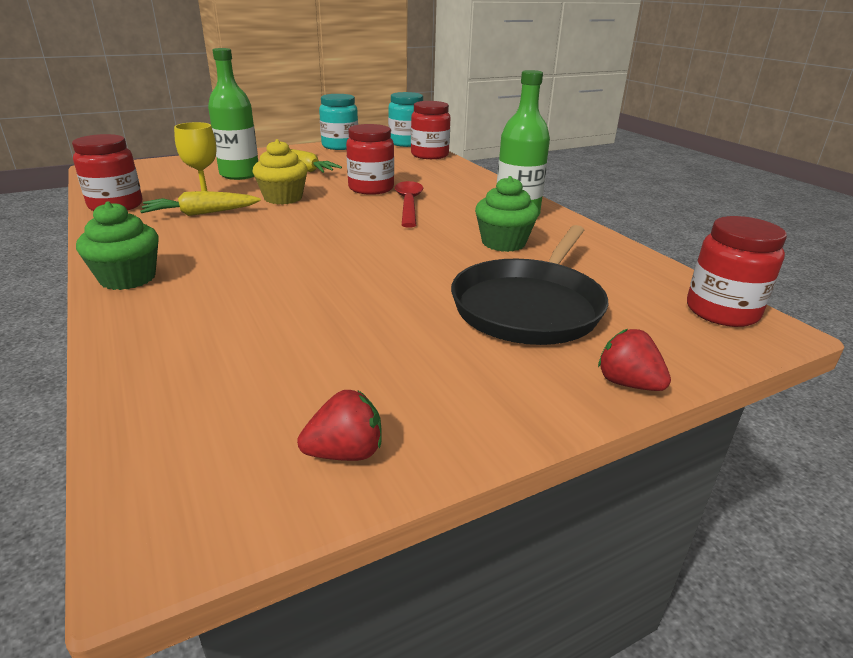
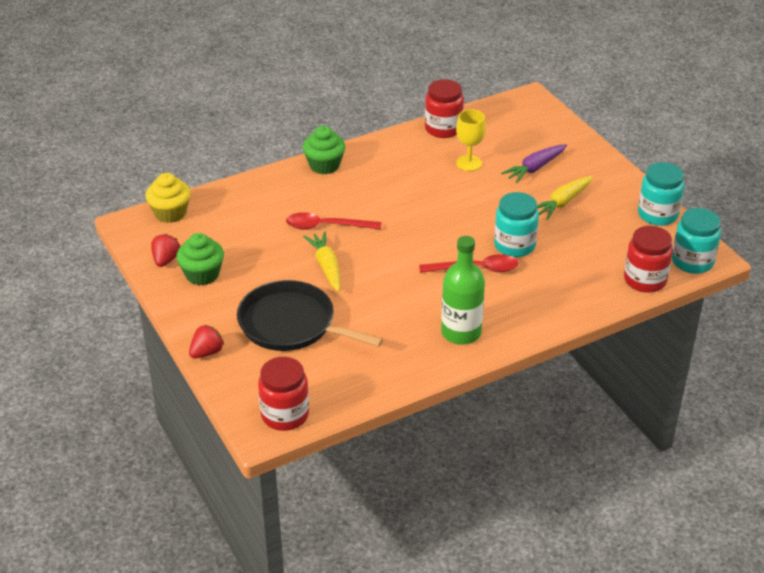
camera: 90 degrees right, 10 degrees up
yellow carrot [140,191,261,216] -> yellow carrot moved to [303,231,340,292]
green bottle [208,48,258,180] -> purple carrot [501,144,567,183]
yellow cupcake [253,139,308,204] -> yellow cupcake moved to [145,173,191,223]
red strawberry [297,390,382,461] -> red strawberry turned 150 degrees counterclockwise [151,234,180,267]
red jar [346,124,394,195] -> turquoise jar [494,192,539,257]
green cupcake [475,176,539,252] -> green cupcake moved to [176,233,224,286]
none -> red spoon [286,212,381,230]

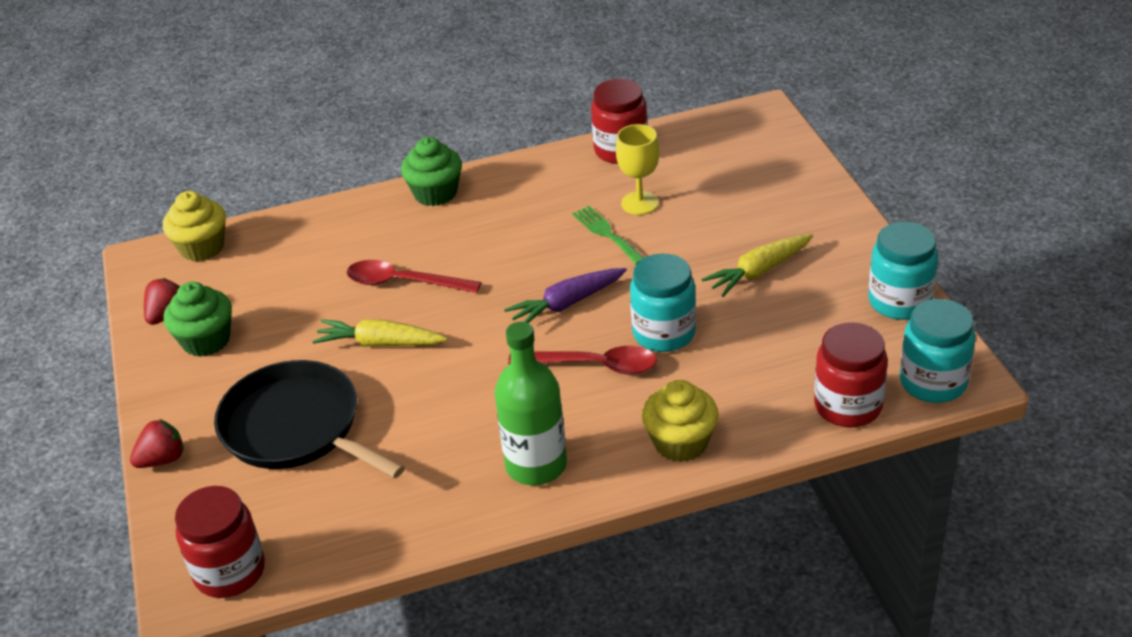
camera: 15 degrees right, 0 degrees up
yellow carrot [303,231,340,292] -> yellow carrot turned 75 degrees counterclockwise [312,319,447,347]
purple carrot [501,144,567,183] -> purple carrot moved to [504,268,627,323]
none -> green fork [572,206,644,264]
none -> yellow cupcake [642,380,719,462]

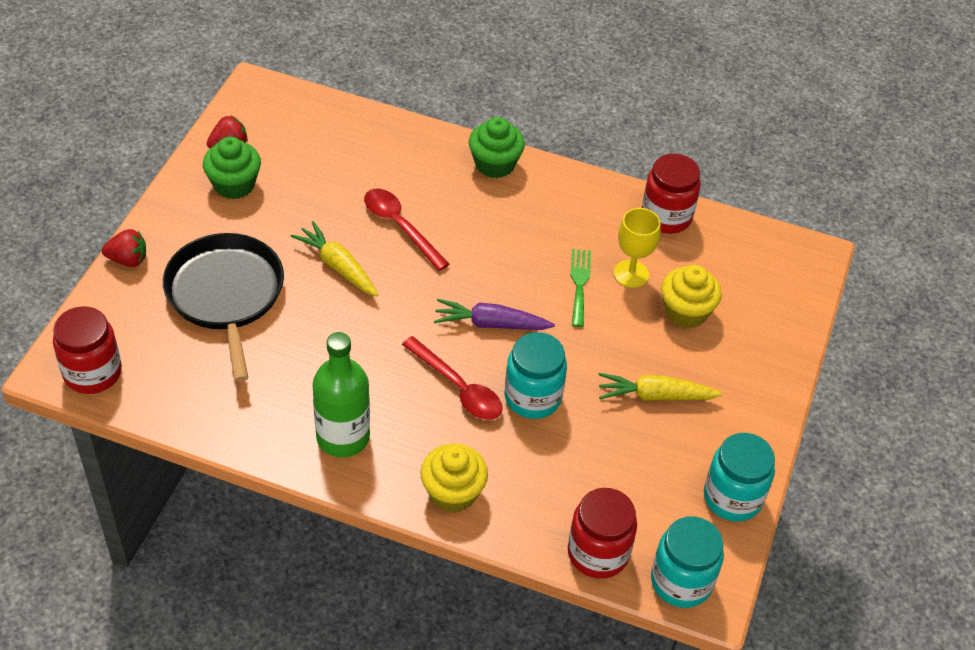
camera: 30 degrees right, 10 degrees up
yellow cupcake [163,191,226,262] -> yellow cupcake moved to [661,265,722,328]

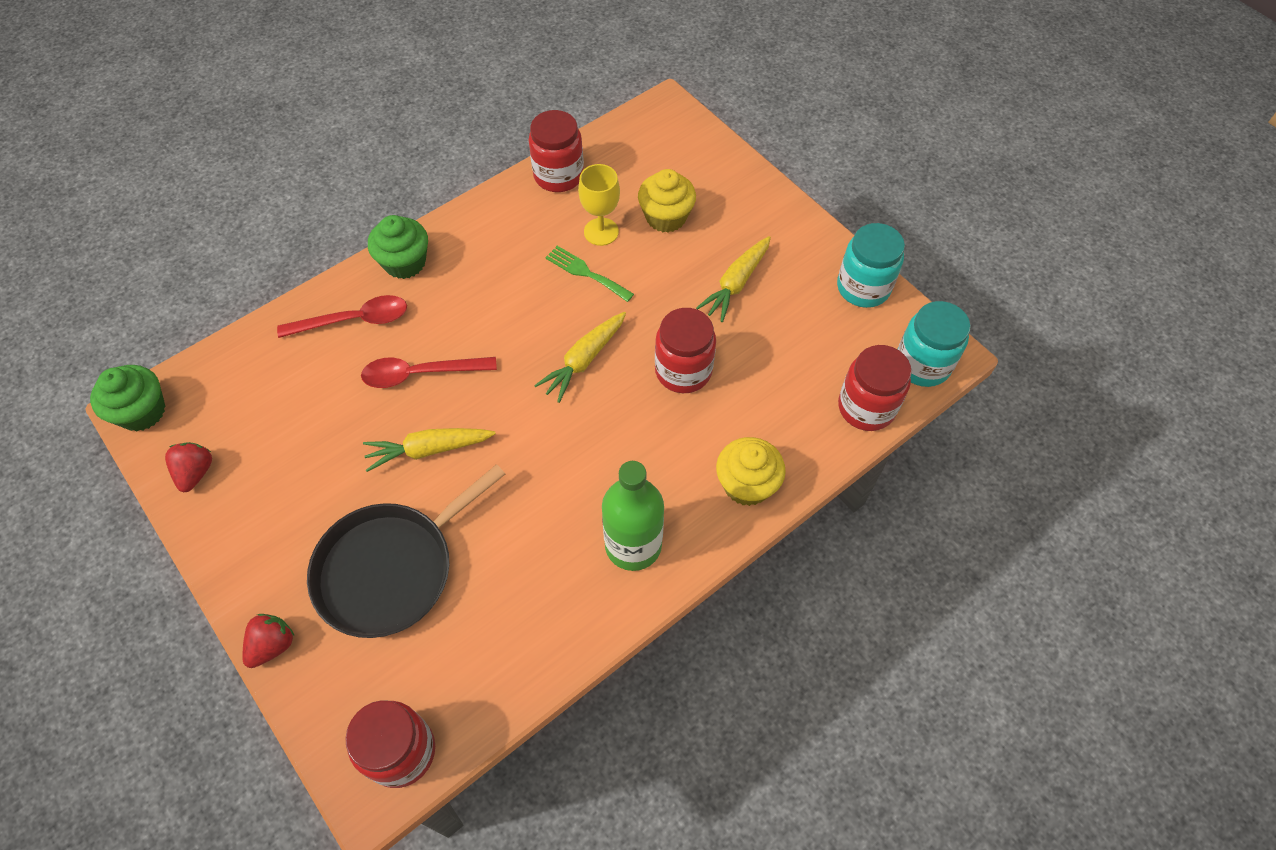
camera: 55 degrees left, 10 degrees up
black pan [163,233,284,382] -> black pan turned 60 degrees counterclockwise [307,464,505,638]
green cupcake [203,137,261,199] -> green cupcake moved to [90,365,166,431]
red spoon [402,336,503,420] -> red spoon moved to [277,295,407,338]
purple carrot [434,299,555,330] -> yellow carrot [534,312,626,403]
turquoise jar [504,332,567,419] -> red jar [655,308,716,393]

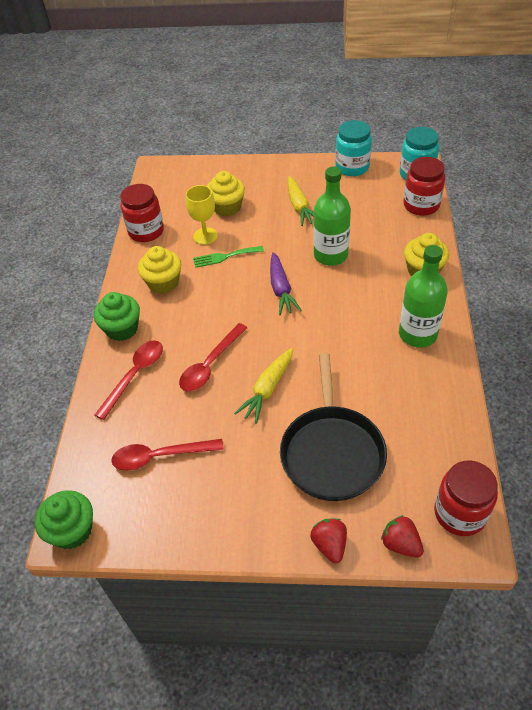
camera: 45 degrees left, 10 degrees down
red strawberry [165,442,212,492] -> red strawberry moved to [381,515,424,557]
yellow carrot [534,312,626,403] -> purple carrot [270,252,302,315]
red jar [655,308,716,393] -> green bottle [313,166,351,266]
none -> red spoon [111,439,224,471]
none -> yellow cupcake [138,246,181,294]

